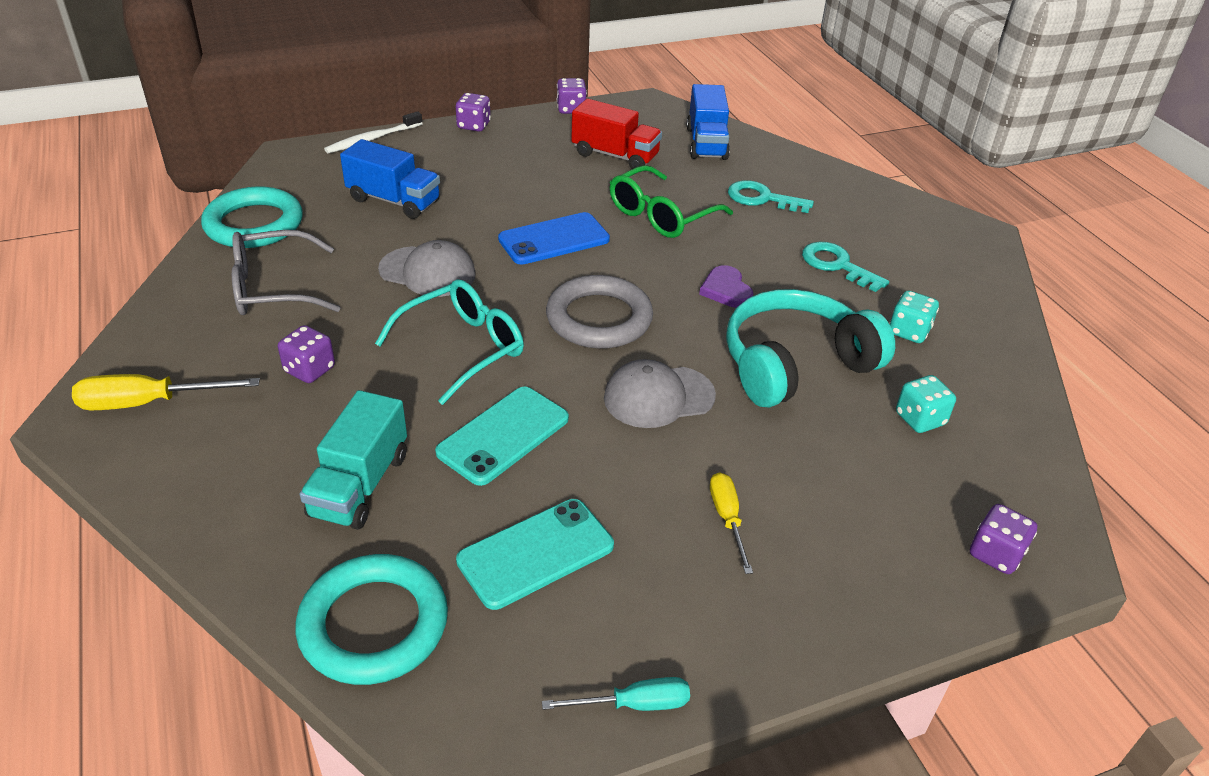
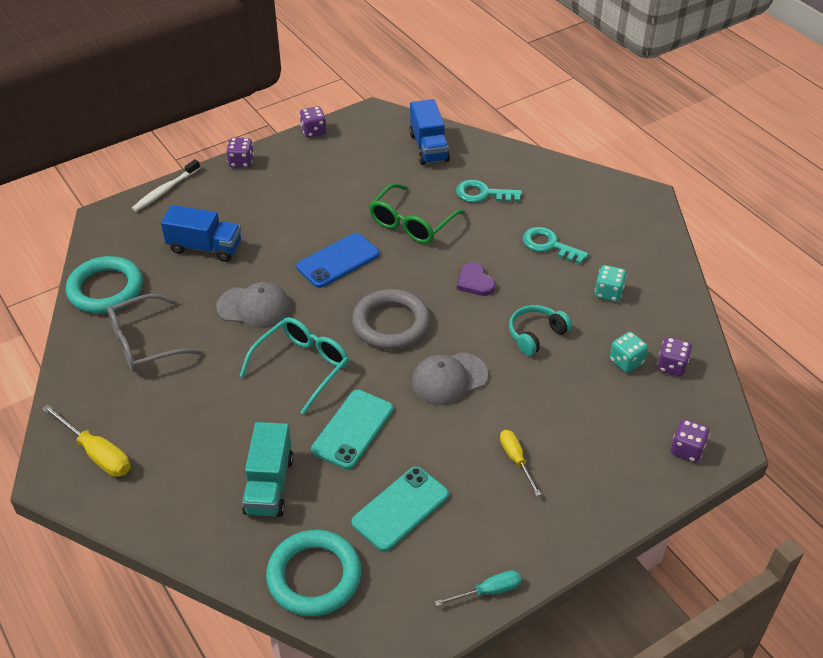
camera: 10 degrees left, 5 degrees up
yellow screwdriver [72,374,260,410] -> yellow screwdriver turned 120 degrees counterclockwise [42,404,131,477]
purple dice [278,325,335,383] -> purple dice moved to [657,337,692,377]
red truck [571,99,662,169] -> none
turquoise headphones [726,289,895,408] -> turquoise headphones [509,305,572,356], size x0.54

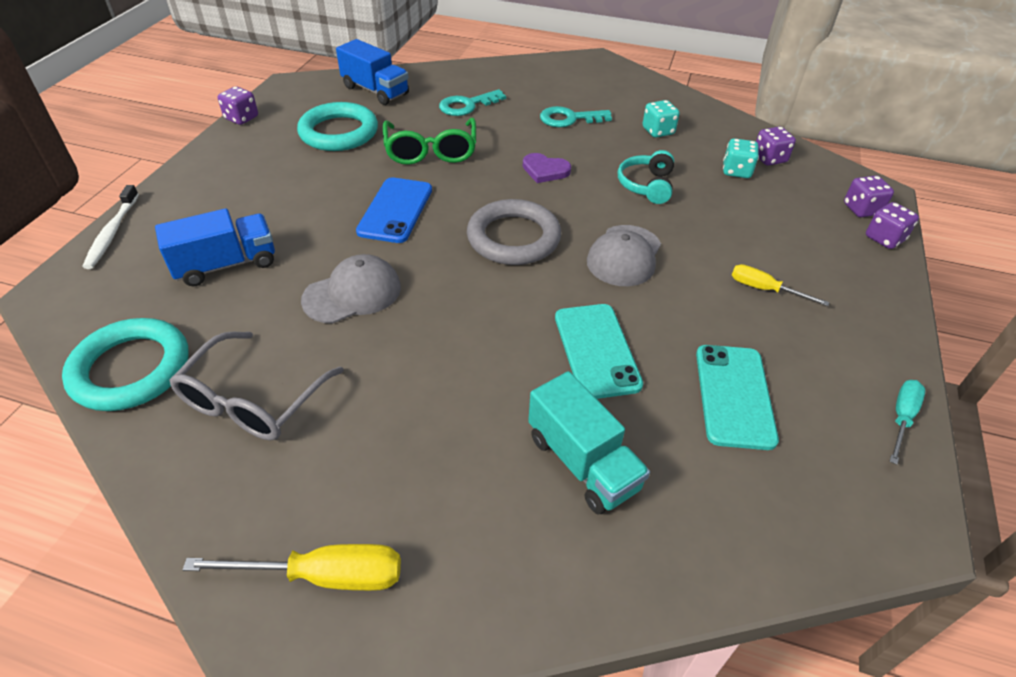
camera: 40 degrees left, 0 degrees up
purple dice [227,138,254,168] -> purple dice moved to [866,202,919,249]
turquoise glasses [240,317,349,415] -> none
turquoise ring [266,530,361,616] -> turquoise ring moved to [297,102,378,151]

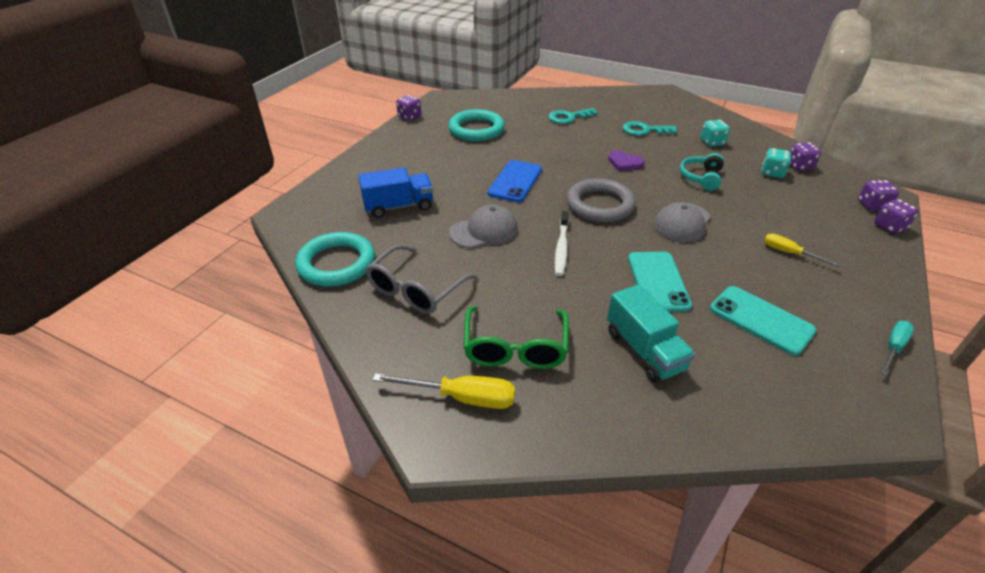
camera: 10 degrees right, 5 degrees down
white toothbrush [83,185,139,269] -> white toothbrush moved to [555,211,569,276]
blue truck [336,39,409,105] -> none
green glasses [383,118,476,165] -> green glasses moved to [463,306,569,369]
turquoise phone [696,345,779,450] -> turquoise phone turned 60 degrees counterclockwise [710,286,816,356]

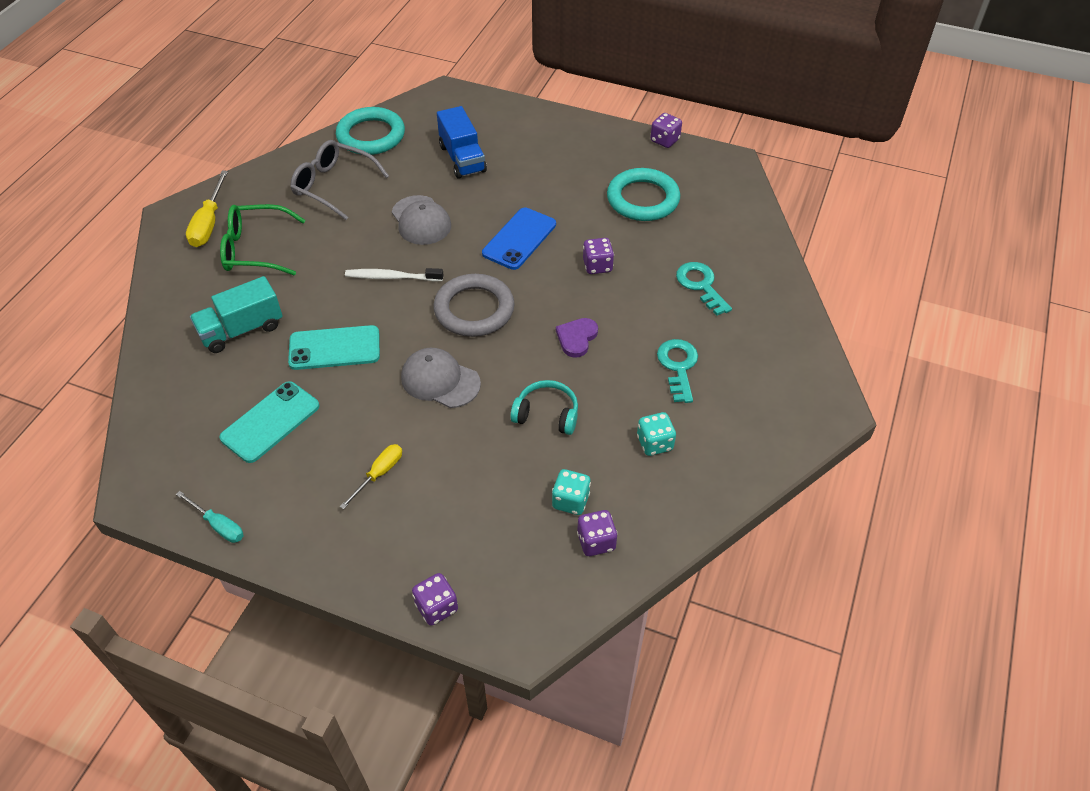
camera: 85 degrees right, 10 degrees up
blue phone [488,160,542,202] -> blue phone turned 75 degrees counterclockwise [482,207,556,270]
purple dice [858,180,899,211] -> purple dice moved to [583,238,614,274]

